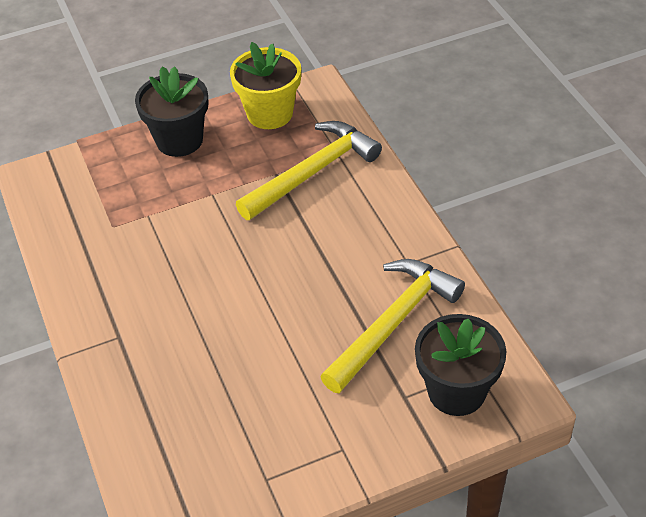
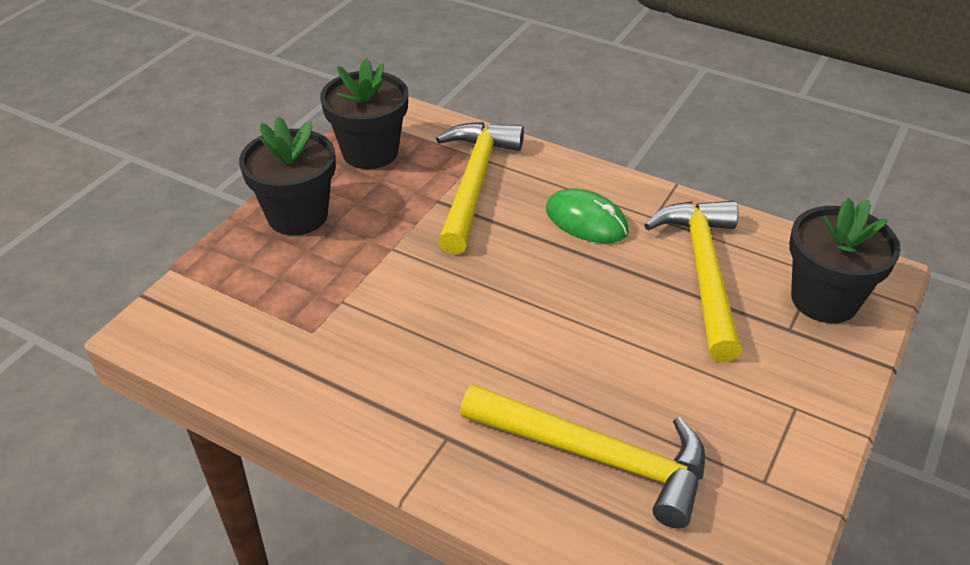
camera: 40 degrees left, 5 degrees down
yellow flower pot [230,42,301,129] -> black flower pot [320,58,408,169]
none -> yellow hammer [460,384,705,529]
none -> green mouse [546,188,629,243]

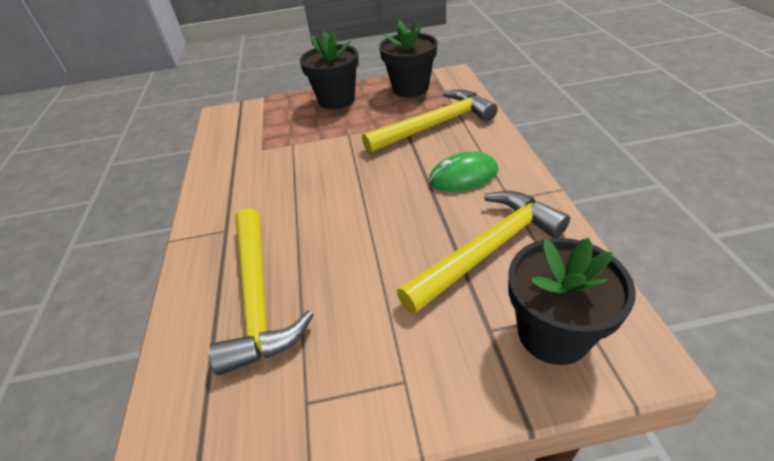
camera: 55 degrees right, 0 degrees up
green mouse [546,188,629,243] -> green mouse turned 75 degrees clockwise [429,152,498,192]

